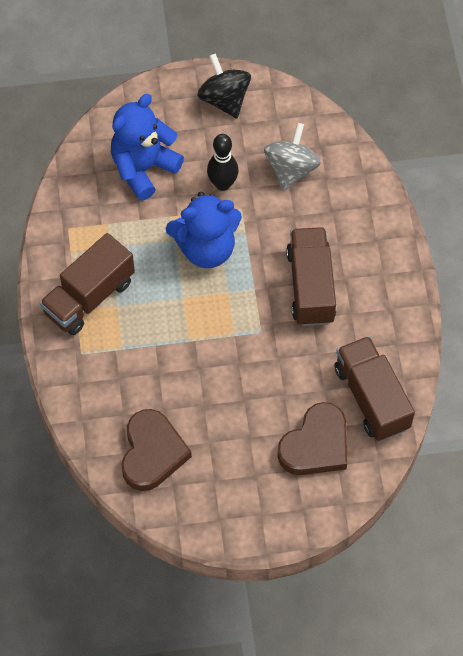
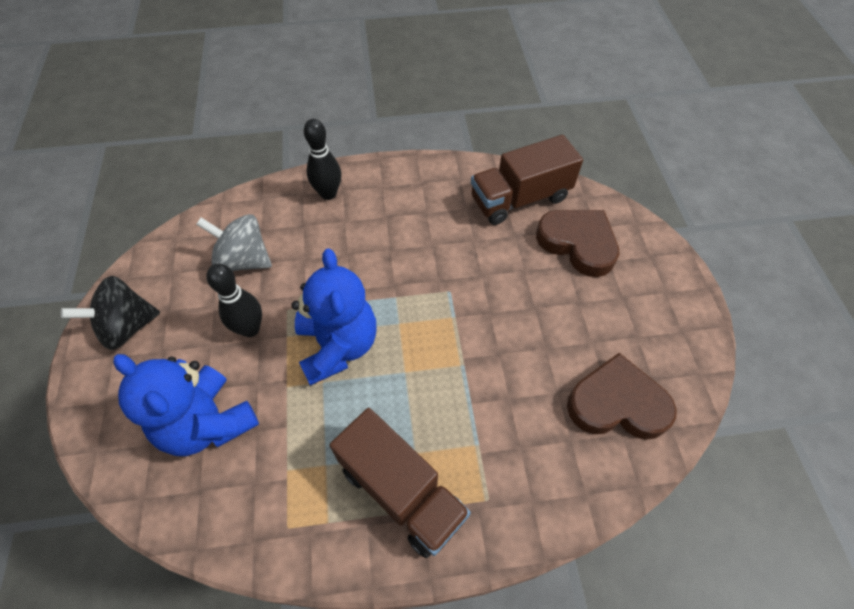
camera: 90 degrees left, 5 degrees down
brown truck [286,227,336,326] -> none
none -> black bowling pin [304,119,341,200]

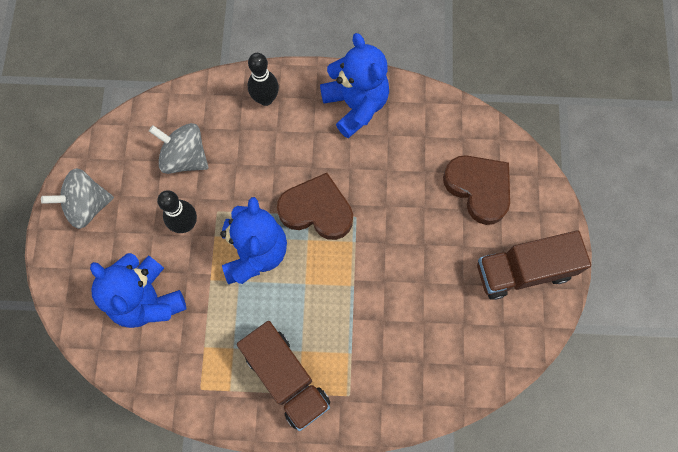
camera: 10 degrees right, 15 degrees up
black spinning top [61,276,160,350] -> grey spinning top [41,168,114,229]
brown truck [471,135,583,225] -> brown truck moved to [477,230,591,300]
brown heart [567,353,677,440] -> brown heart moved to [277,173,353,240]
none -> blue teddy bear [320,33,389,138]

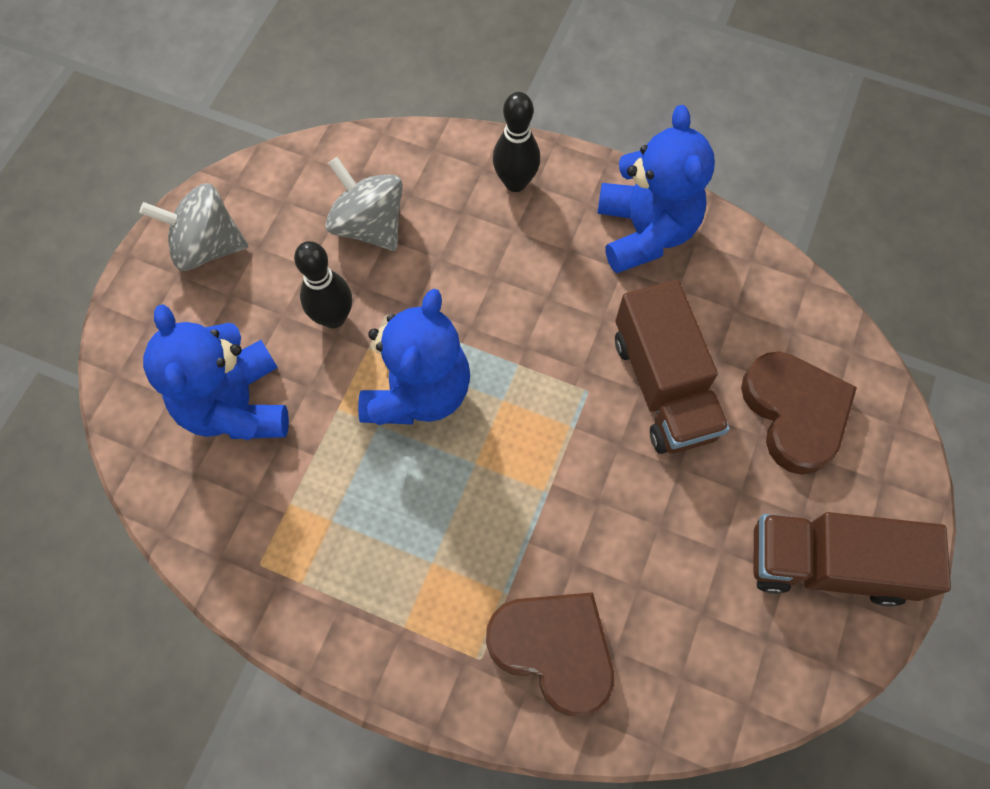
camera: 20 degrees right, 5 degrees down
brown truck [237,321,330,431] -> brown truck moved to [615,280,730,454]
brown heart [277,173,353,240] -> brown heart moved to [486,592,614,717]

